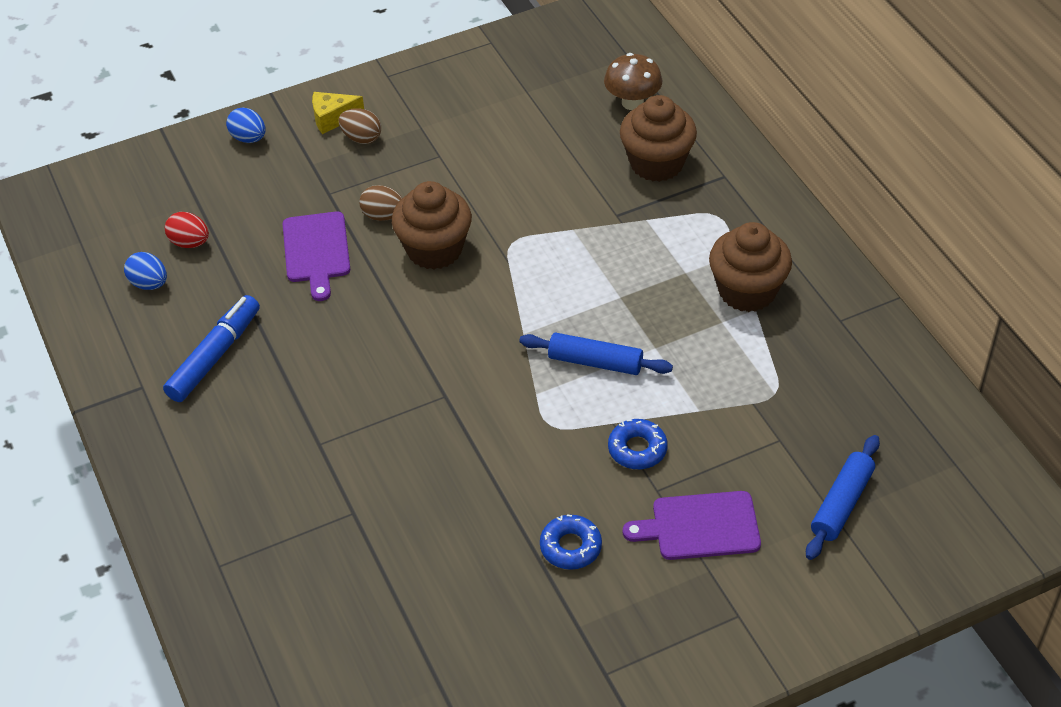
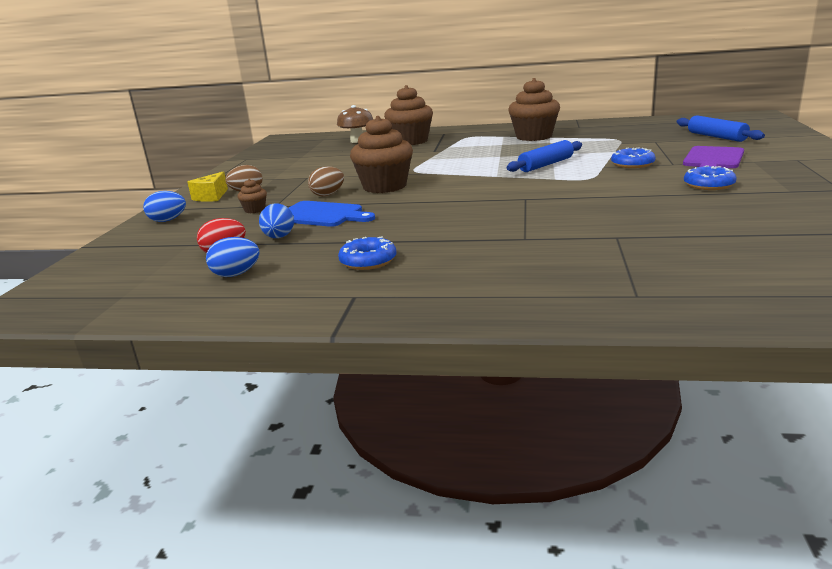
camera: 55 degrees left, 25 degrees down
blue marker [163,295,260,402] -> blue donut [338,236,396,270]
purple cutting board [283,212,350,301] -> blue cutting board [289,201,375,227]
none -> brown cupcake [238,179,267,213]
none -> blue egg [259,203,294,238]

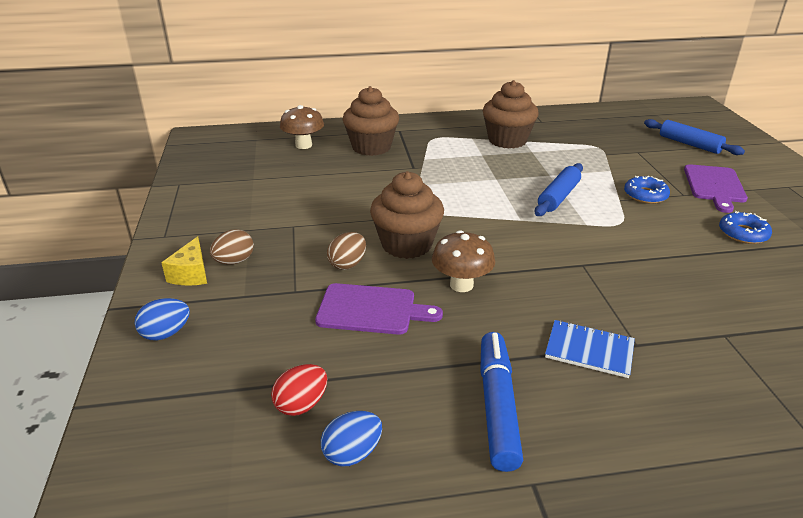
camera: 20 degrees left, 10 degrees up
brown cupcake [238,179,267,213] -> none
blue egg [259,203,294,238] -> none
blue cutting board [289,201,375,227] -> purple cutting board [315,283,443,335]
blue donut [338,236,396,270] -> blue marker [480,332,523,472]
none -> brown mushroom [432,230,495,292]
none -> blue notebook [545,320,635,378]

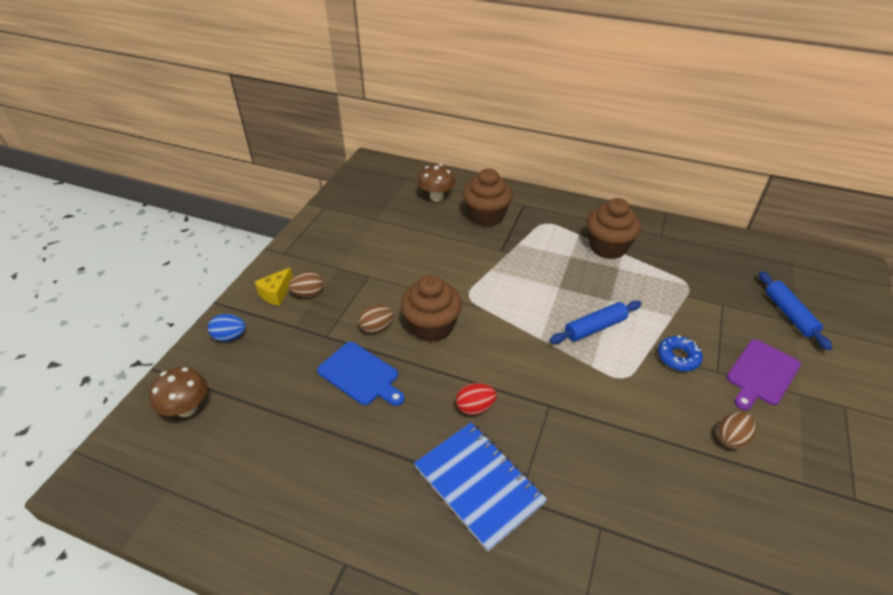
camera: 30 degrees right, 10 degrees up
red egg [271,364,327,416] -> red egg moved to [456,383,497,415]
purple cutting board [315,283,443,335] -> blue cutting board [317,342,405,406]
blue egg [321,411,382,467] -> none
brown mushroom [432,230,495,292] -> brown mushroom moved to [149,367,207,417]
blue marker [480,332,523,472] -> none
blue notebook [545,320,635,378] -> blue notebook [414,423,547,551], size x1.68
blue donut [719,211,772,244] -> brown egg [717,412,756,449]

